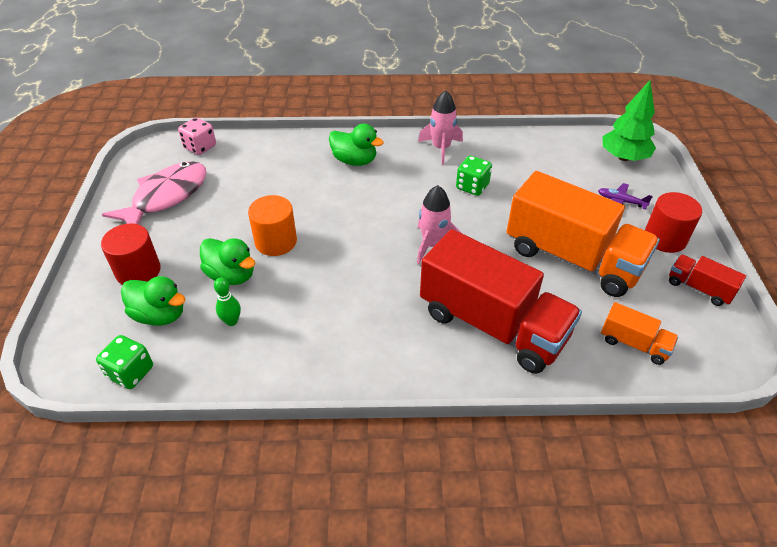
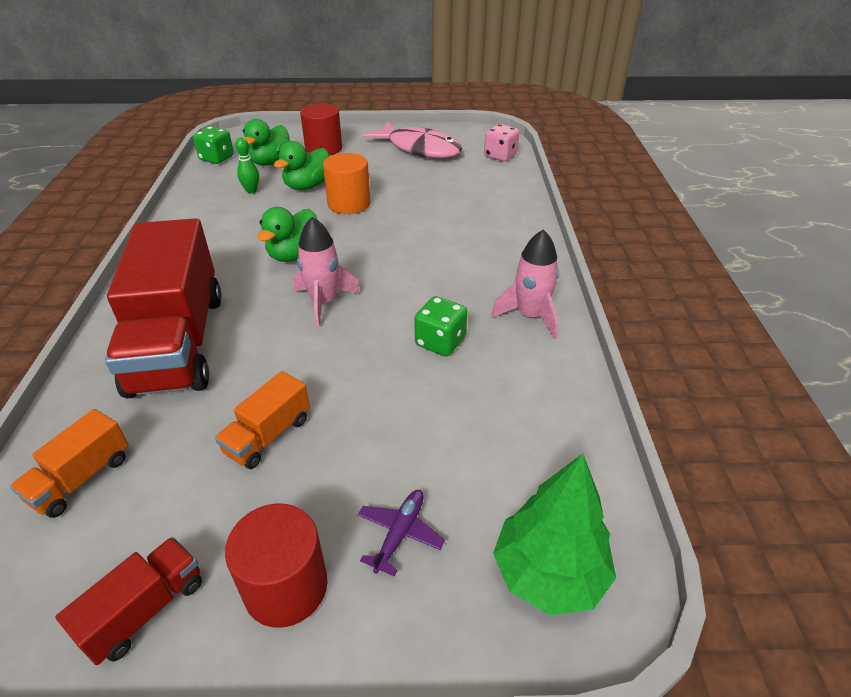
camera: 90 degrees right, 5 degrees down
green duck [329,124,384,166] -> green duck moved to [258,207,317,262]
red truck [420,229,582,374] -> red truck turned 45 degrees counterclockwise [105,218,222,398]
orange truck [507,171,660,297] -> orange truck [215,371,310,469], size x0.44

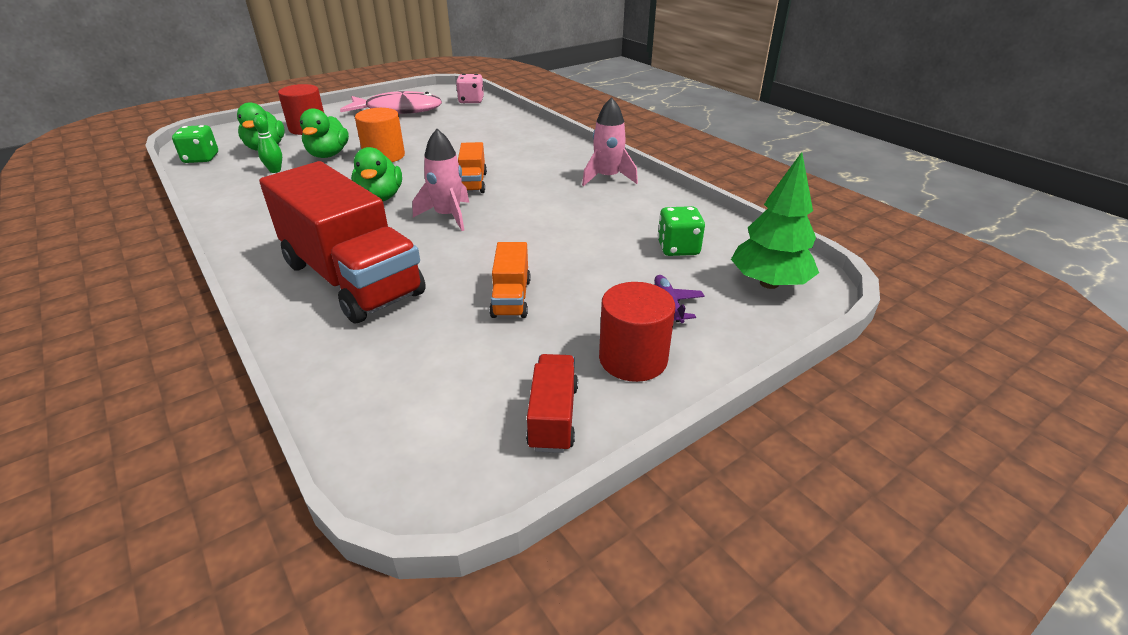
camera: 35 degrees left, 5 degrees down
orange truck [10,409,129,518] -> orange truck moved to [458,142,487,193]
green dice [414,296,468,356] -> green dice moved to [658,206,705,256]

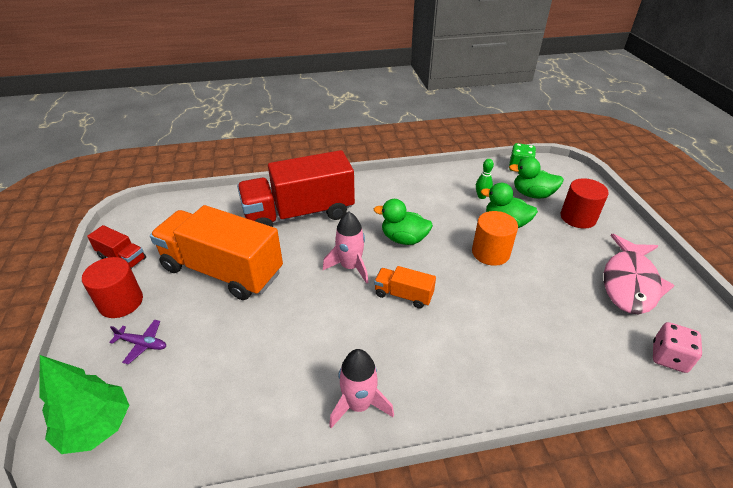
camera: 115 degrees right, 5 degrees up
orange truck [489,242,531,318] -> orange truck [150,205,283,300], size x2.25
green dice [658,206,705,256] -> none

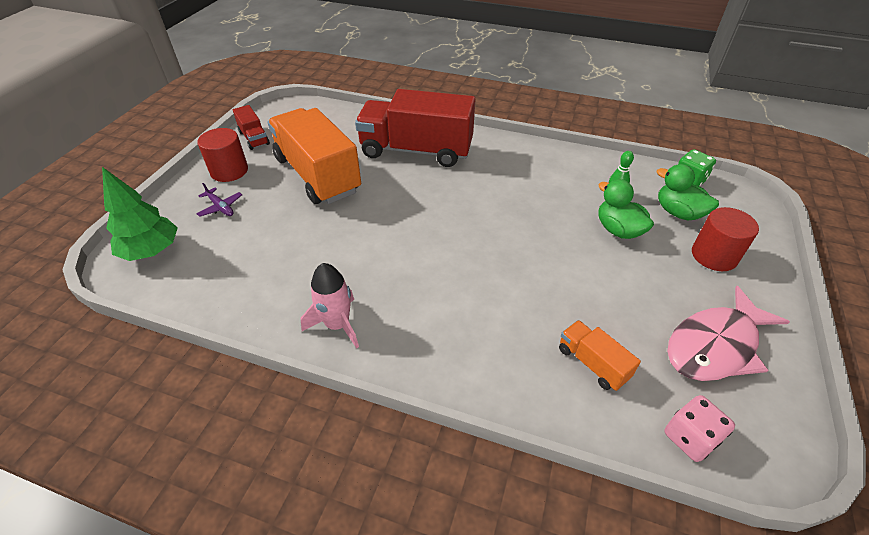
camera: 30 degrees right, 5 degrees up
pink rocket [323,211,368,284] -> none
green duck [374,199,433,245] -> none
orange truck [374,266,436,309] -> orange truck moved to [559,320,641,391]
orange cylinder [472,211,518,266] -> none

